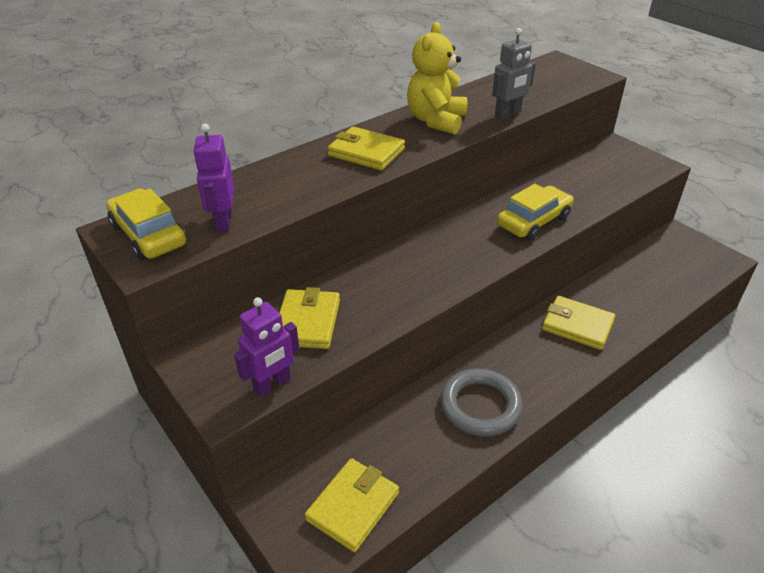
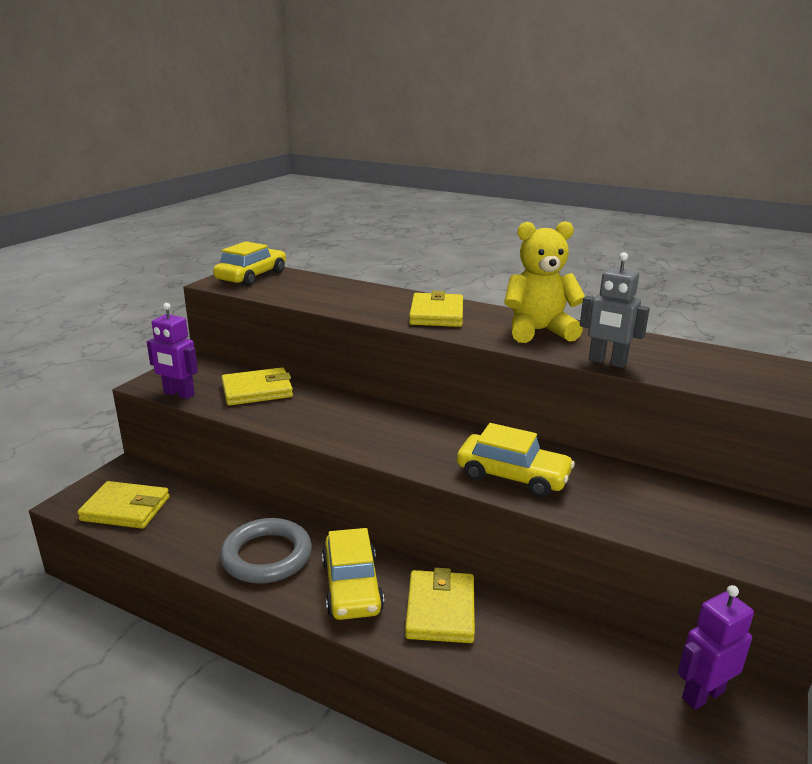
camera: 65 degrees right, 15 degrees down
purple robot [193,124,234,232] -> purple robot moved to [677,585,754,710]
none -> yellow car [322,528,384,620]

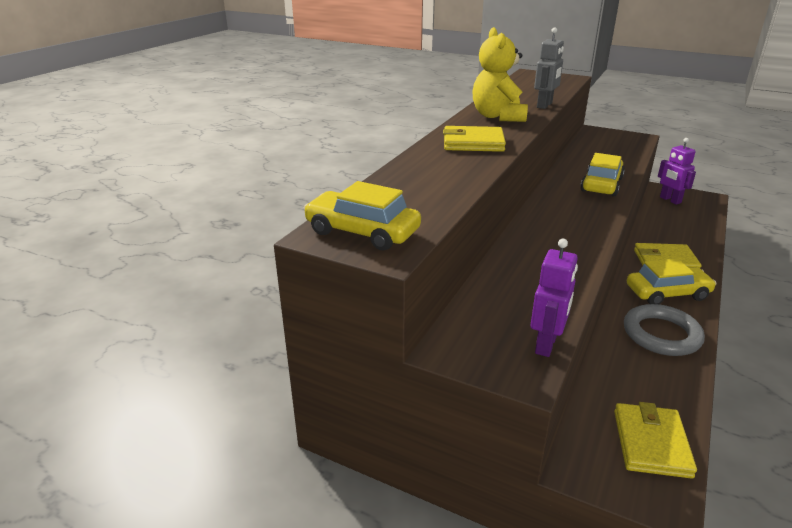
camera: 90 degrees left, 5 degrees up
yellow wallet [221,367,293,406] -> none

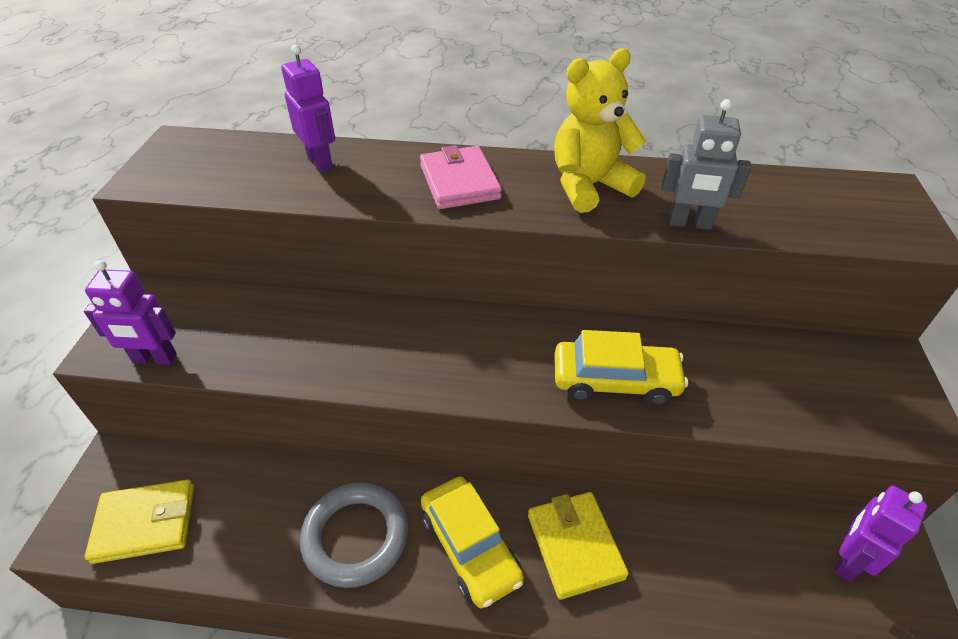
camera: 70 degrees right, 15 degrees up
yellow car [303,181,421,250] -> none
yellow wallet [443,126,506,152] -> pink wallet [420,145,502,209]
none -> purple robot [281,45,335,172]

